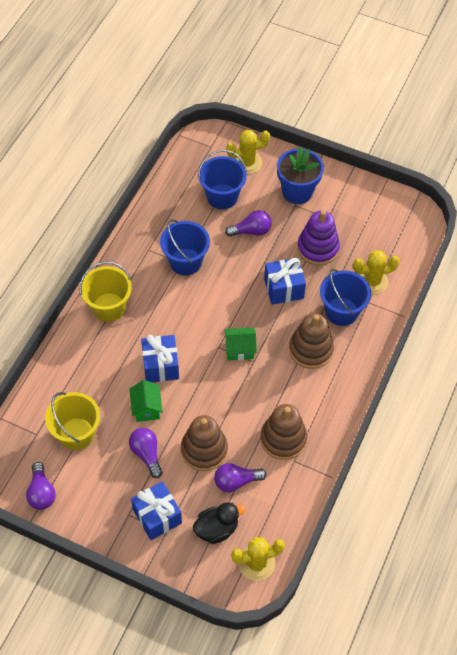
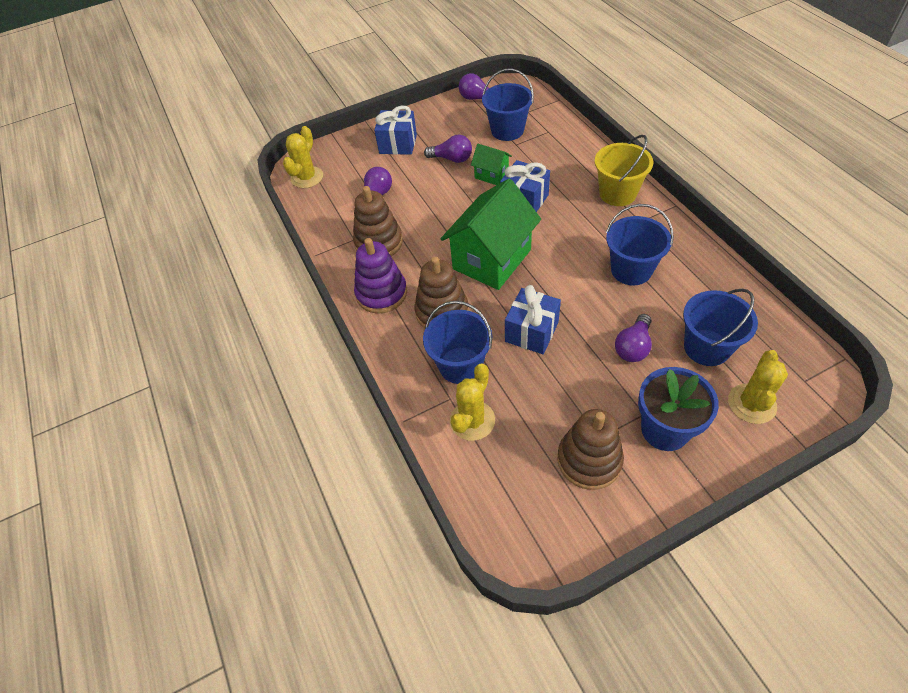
camera: 135 degrees right, 5 degrees down
yellow bucket [45,392,100,450] -> blue bucket [482,69,534,141]
brown stacking toy [181,415,228,471] -> brown stacking toy moved to [557,409,624,490]
black duck [193,502,246,544] -> none
green house [224,328,257,360] -> green house [441,179,541,290], size x2.09
purple stacking toy [297,210,340,265] -> purple stacking toy moved to [354,238,407,314]

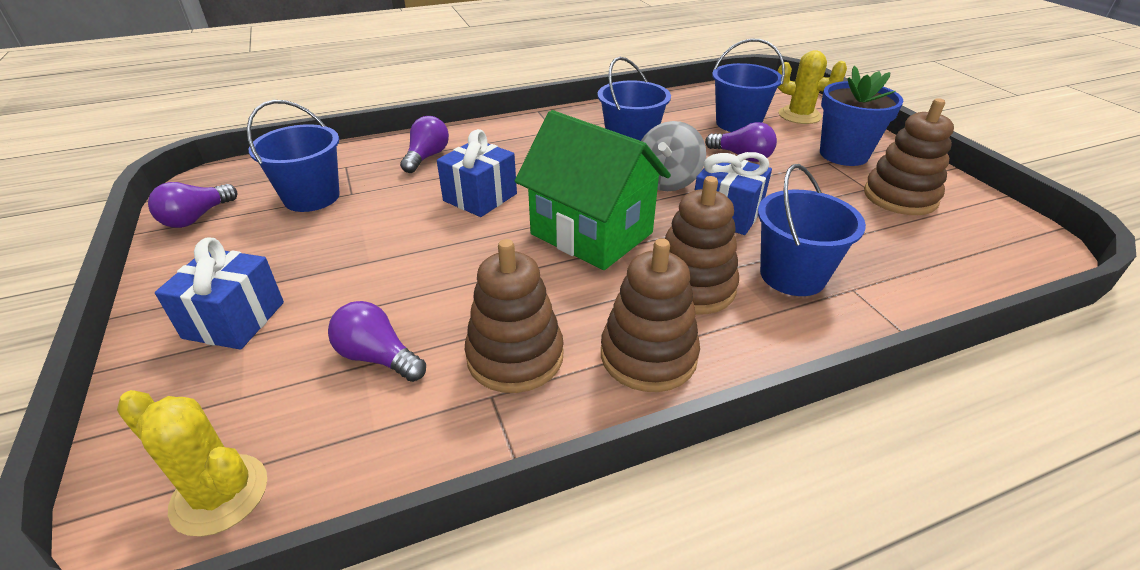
camera: 90 degrees left, 15 degrees down
purple stacking toy [354,238,407,314] -> brown stacking toy [601,238,700,392]
purple light bulb [424,134,472,163] -> purple light bulb moved to [400,116,449,173]
yellow cactus [450,363,495,441] -> none
green house [471,144,512,185] -> none
yellow bucket [595,135,653,206] -> none
none -> grey spinning top [641,121,706,191]

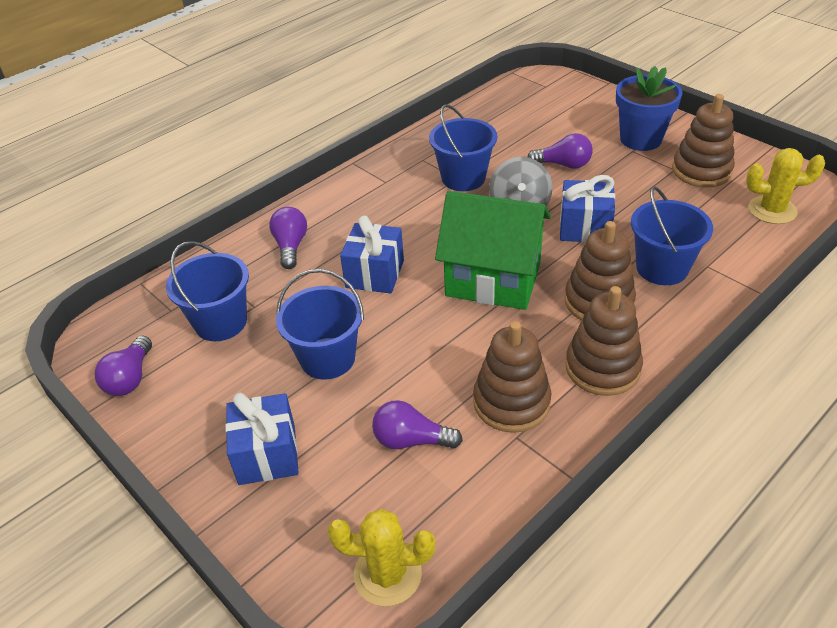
camera: 20 degrees left, 5 degrees up
blue bucket [712,39,785,132] -> blue bucket moved to [276,269,364,379]
yellow cactus [777,50,847,124] -> yellow cactus moved to [746,148,826,224]

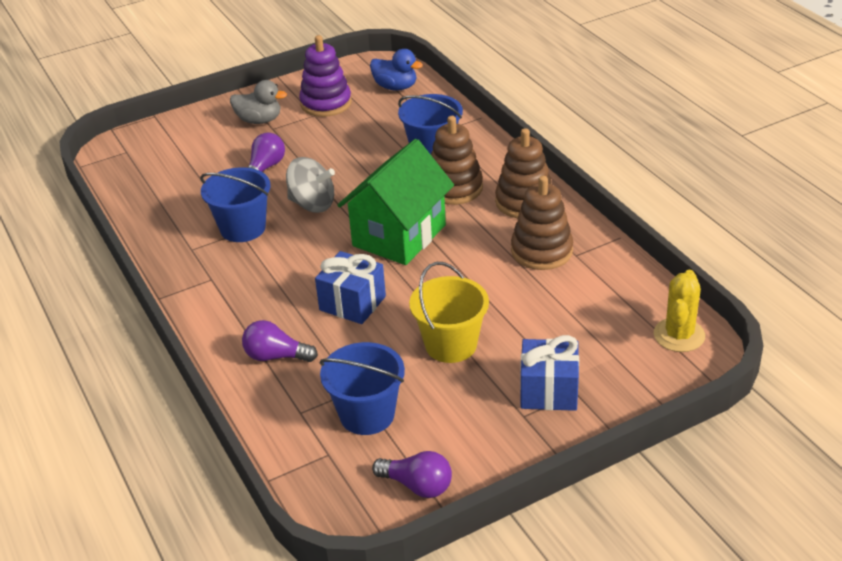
camera: 75 degrees left, 5 degrees down
blue bucket [276,269,364,379] -> yellow bucket [409,262,489,363]
purple light bulb [372,400,463,449] -> none
blue gift [560,175,615,243] -> none
blue flower pot [616,66,683,151] -> grey duck [230,80,287,124]
brown stacking toy [672,94,735,188] -> purple stacking toy [299,35,352,117]
yellow cactus [746,148,826,224] -> blue duck [370,49,423,91]

